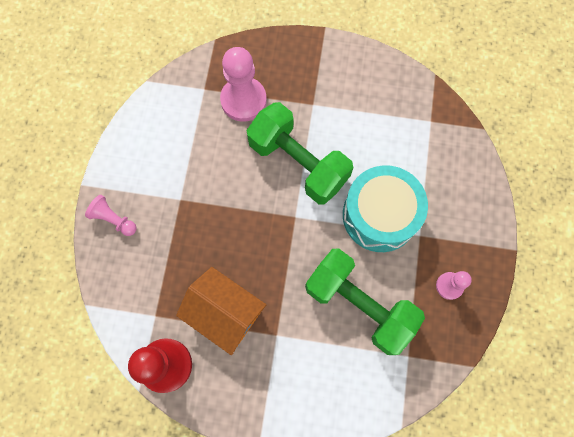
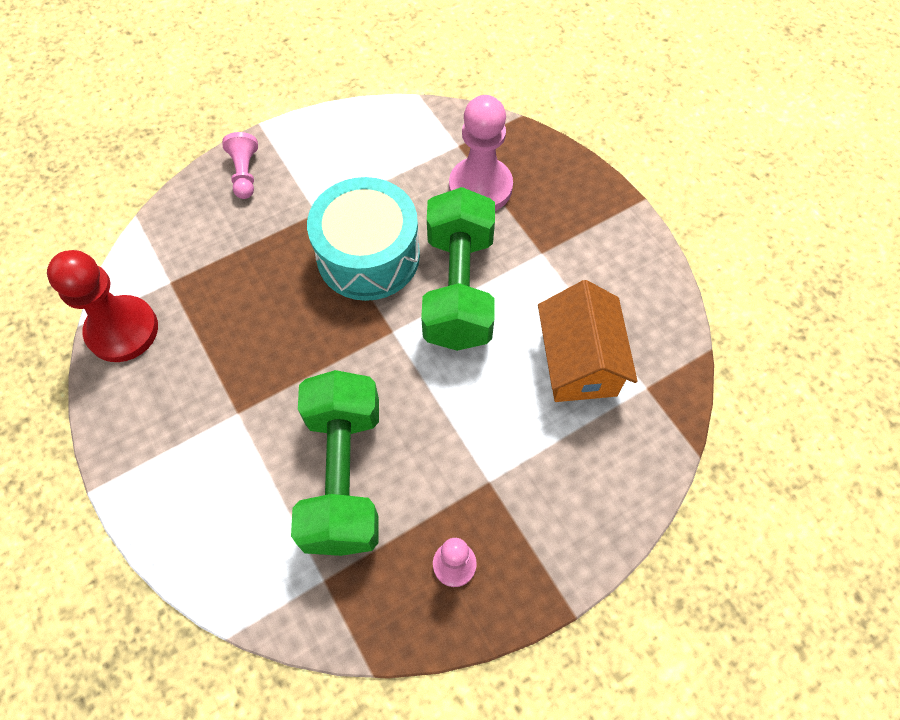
camera: 50 degrees right, 10 degrees down
orange house [176,267,266,355] -> orange house moved to [538,280,637,402]
turquoise drum [343,165,428,252] -> turquoise drum moved to [307,177,420,301]

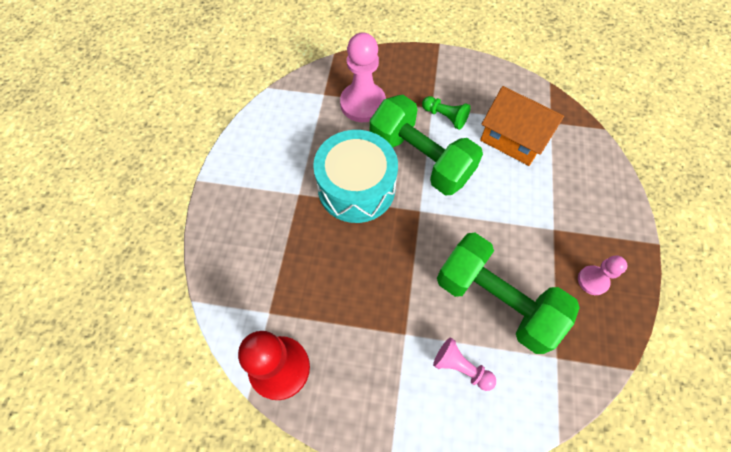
camera: 50 degrees left, 0 degrees up
pink pawn [222,132,258,199] -> pink pawn moved to [433,337,496,391]
none -> green pawn [422,96,471,130]

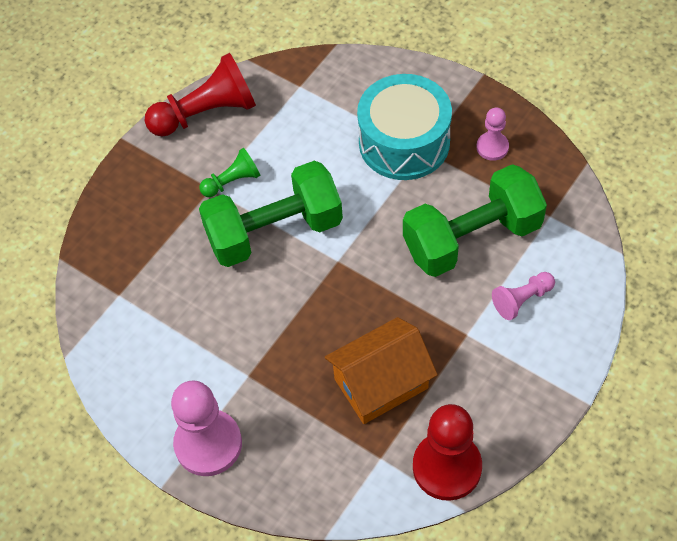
camera: 60 degrees left, 5 degrees down
turquoise drum [313,130,398,223] -> turquoise drum moved to [357,74,452,180]
pink pawn [340,33,386,122] -> pink pawn moved to [171,381,242,476]
orange house [480,86,564,166] -> orange house moved to [325,317,438,424]
none -> red pawn [145,53,256,137]

